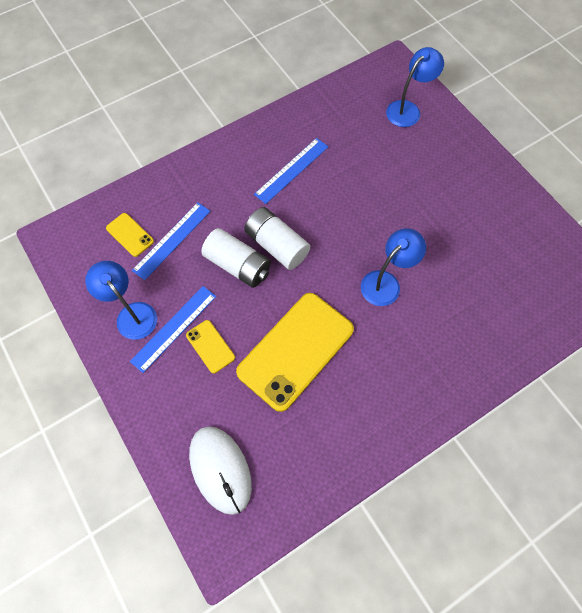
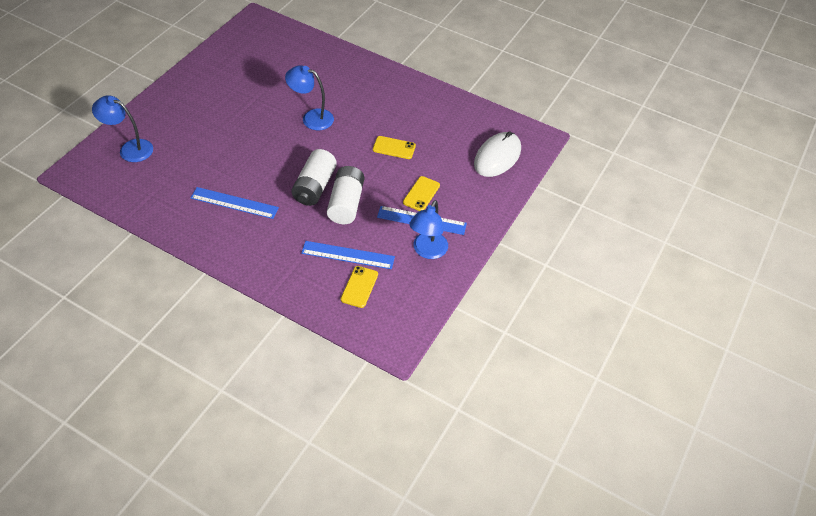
camera: 120 degrees left, 15 degrees down
yellow phone [236,293,354,412] -> yellow phone [373,136,416,159], size x0.45

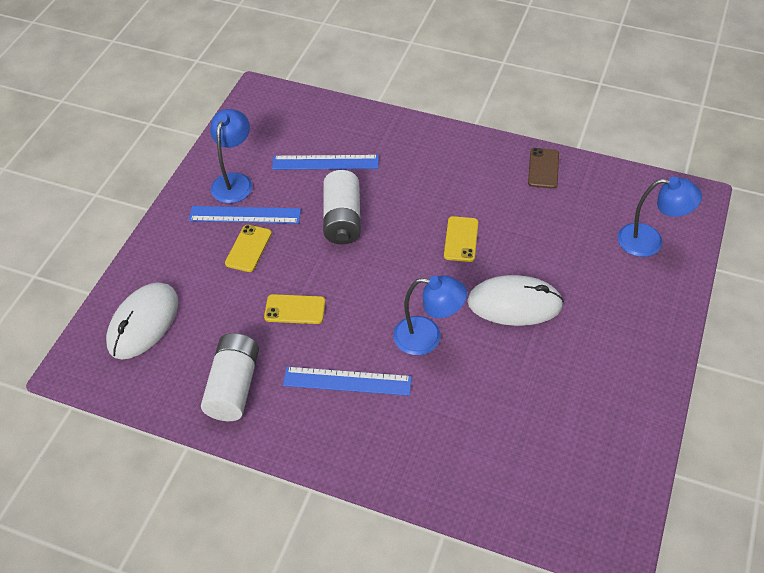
camera: 175 degrees right, 0 degrees up
blue ruler [191,187,279,219] -> blue ruler moved to [283,367,412,396]
white battery [291,149,337,206] -> white battery moved to [201,333,259,421]
yellow phone [341,266,378,308] -> yellow phone moved to [444,216,478,262]
none -> white mouse [467,275,564,326]
none -> brown phone [528,148,559,189]

